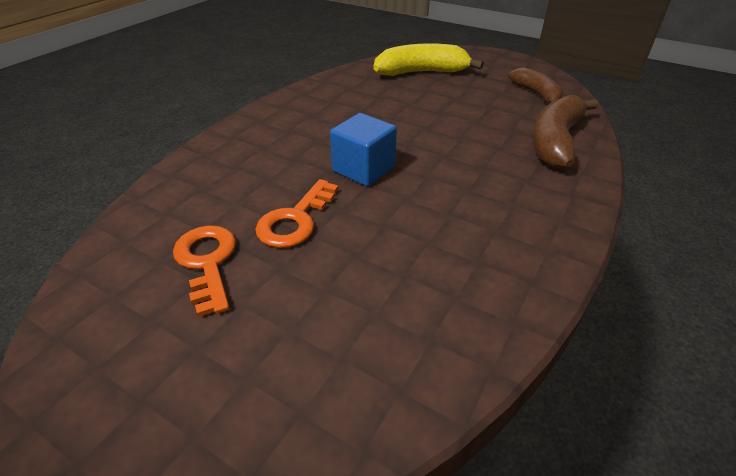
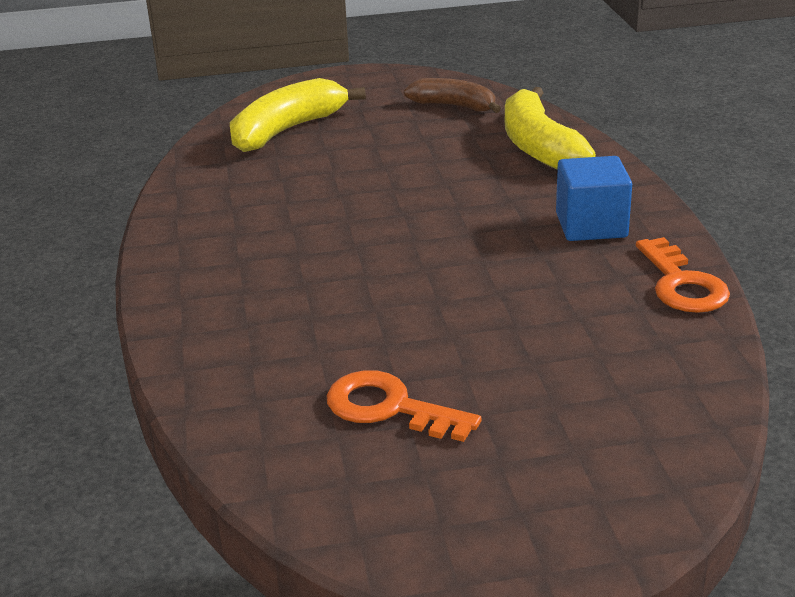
camera: 40 degrees left, 10 degrees down
orange key [255,179,339,248] -> orange key moved to [636,237,730,313]
blue cube [330,113,397,186] -> blue cube moved to [556,156,632,241]
brown banana [532,95,598,169] -> yellow banana [505,87,596,169]

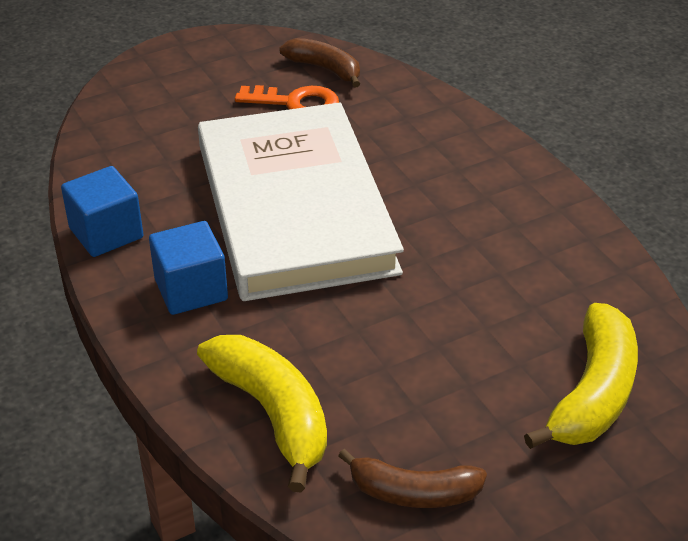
camera: 160 degrees right, 10 degrees up
orange key [636,237,730,313] -> blue cube [61,166,144,257]
none -> white book [198,102,404,301]
none -> brown banana [279,38,360,88]

